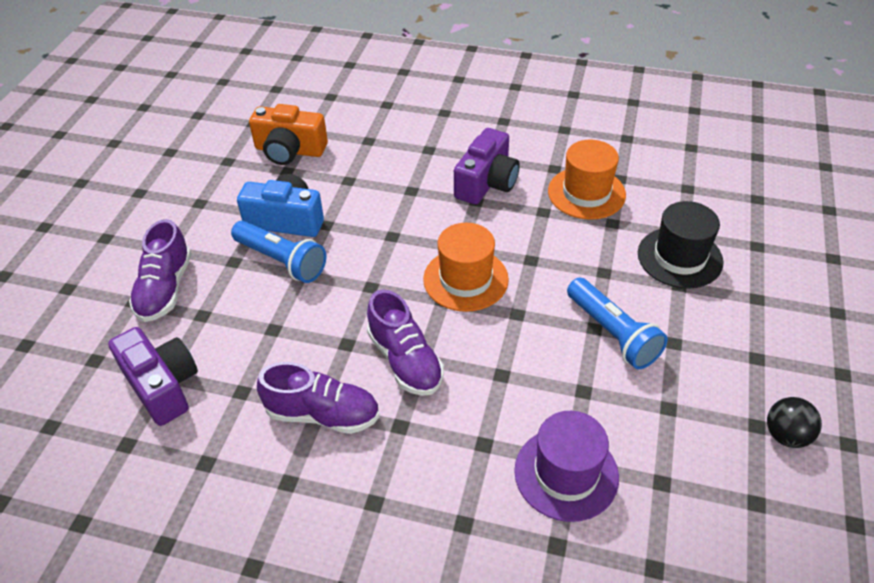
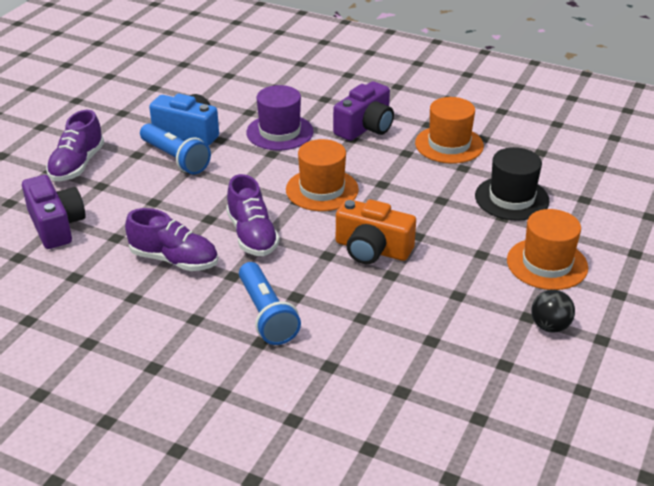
camera: 10 degrees right, 10 degrees down
orange camera [249,104,328,165] -> orange camera moved to [336,199,416,264]
purple hat [514,411,619,522] -> purple hat moved to [246,85,313,150]
blue flashlight [567,278,668,369] -> blue flashlight moved to [239,262,301,345]
none -> orange hat [507,209,588,290]

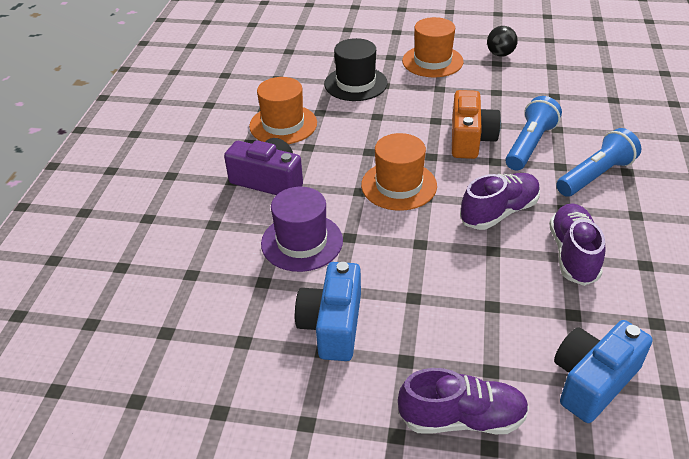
camera: 105 degrees left, 5 degrees up
purple camera [22,175,86,249] -> blue camera [554,320,653,423]
blue flashlight [140,123,211,175] -> blue flashlight moved to [506,96,562,170]

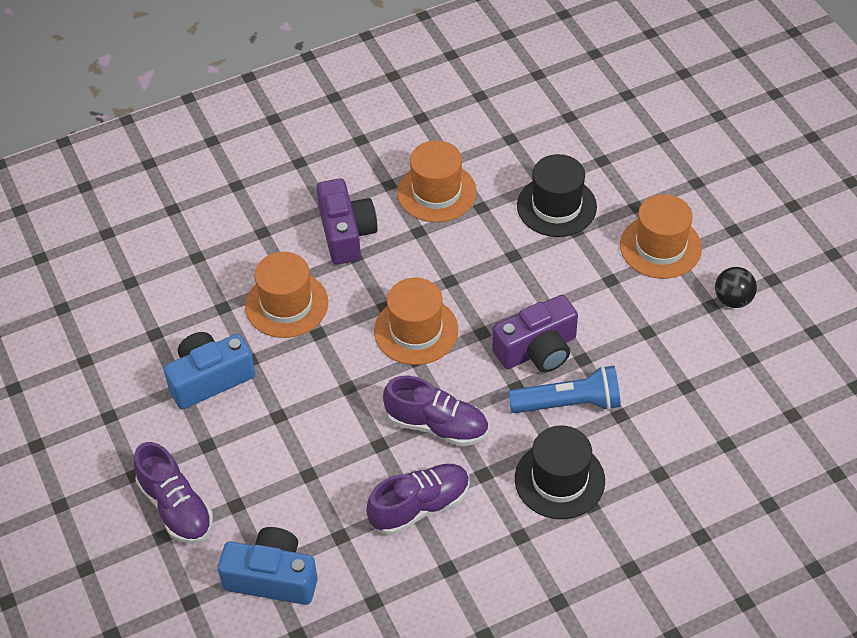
camera: 55 degrees right, 10 degrees up
purple hat [261,187,343,272] -> orange hat [245,252,328,338]
orange camera [452,90,501,159] -> purple camera [492,295,578,372]
blue flashlight [556,128,641,197] -> black hat [515,426,605,519]

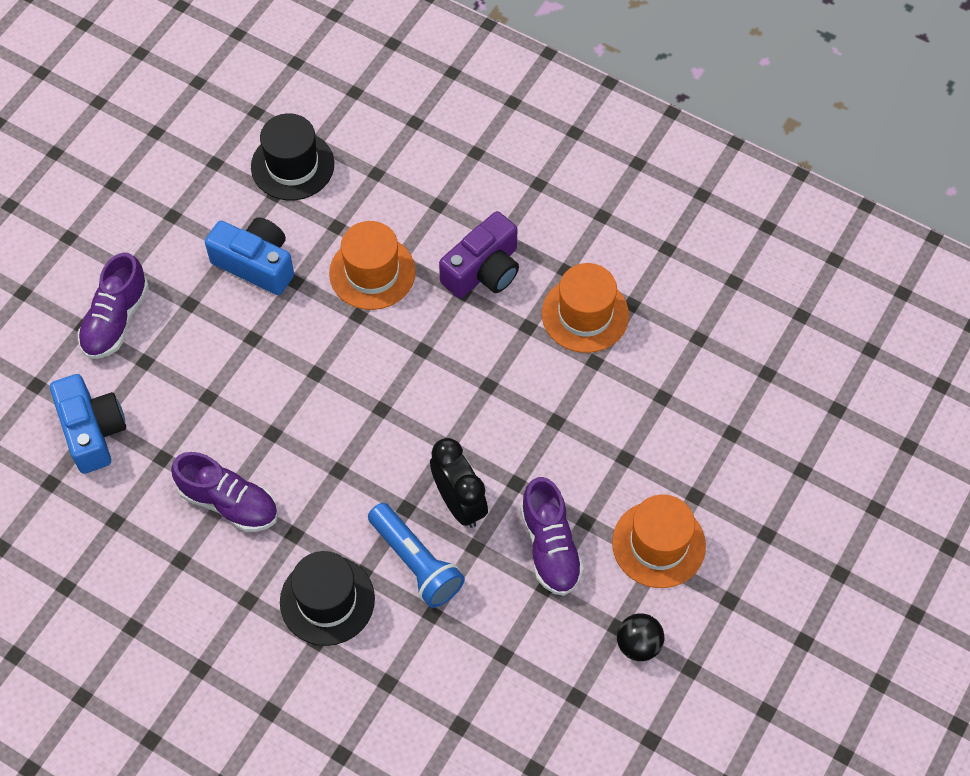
camera: 55 degrees right, 10 degrees up
orange hat [374,278,458,365] -> none
purple shoe [383,376,488,446] -> purple shoe moved to [520,477,584,596]
purple camera [492,295,578,372] -> black clock [430,438,488,528]
black hat [517,154,597,237] -> black hat moved to [251,113,334,200]

